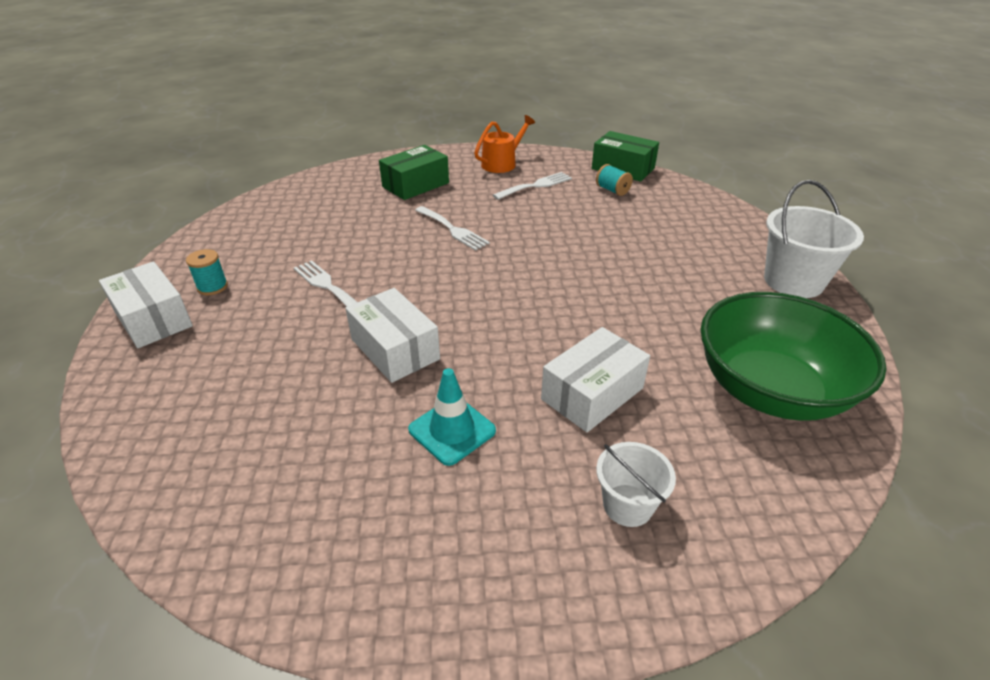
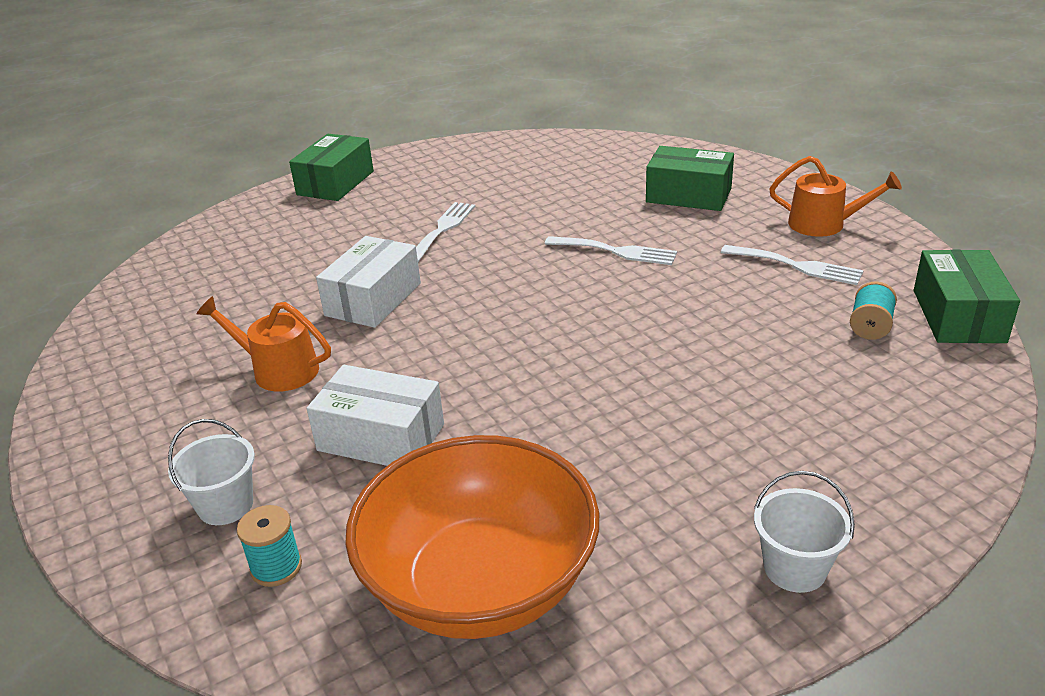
camera: 65 degrees right, 5 degrees down
white box [99,261,193,348] -> green box [289,134,374,201]
turquoise spool [186,249,228,295] -> turquoise spool moved to [237,505,302,587]
turquoise traffic cone [408,368,496,466] -> orange watering can [197,296,331,392]
white fork [415,206,490,251] -> white fork turned 90 degrees counterclockwise [545,236,677,265]
green bowl [701,292,887,421] -> orange bowl [345,435,599,639]
white bucket [764,180,864,298] -> white bucket [754,471,855,593], size x0.59

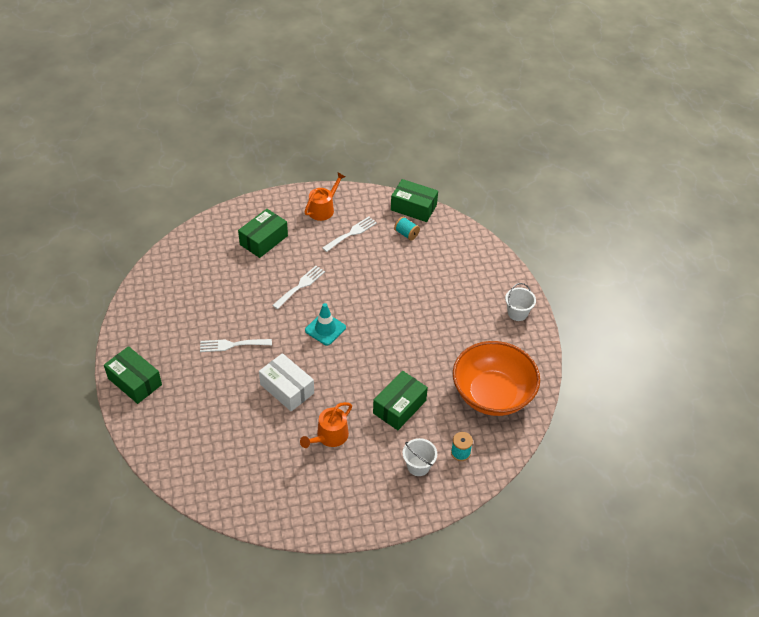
camera: 75 degrees left, 15 degrees up
white box [307,365,444,466] -> green box [373,371,428,430]
white fork [416,202,475,262] -> white fork turned 45 degrees counterclockwise [200,339,272,352]
none -> turquoise traffic cone [305,303,346,346]

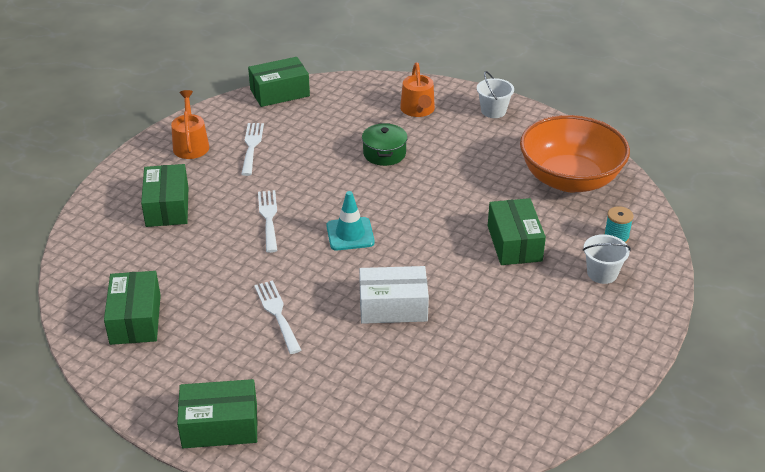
camera: 45 degrees left, 10 degrees down
white fork [200,339,272,352] -> white fork turned 120 degrees clockwise [254,280,301,354]
orange watering can [300,402,352,448] -> orange watering can moved to [400,62,435,117]
turquoise spool [394,217,420,240] -> none
none -> green box [104,271,161,345]
none -> green pot [362,123,408,166]

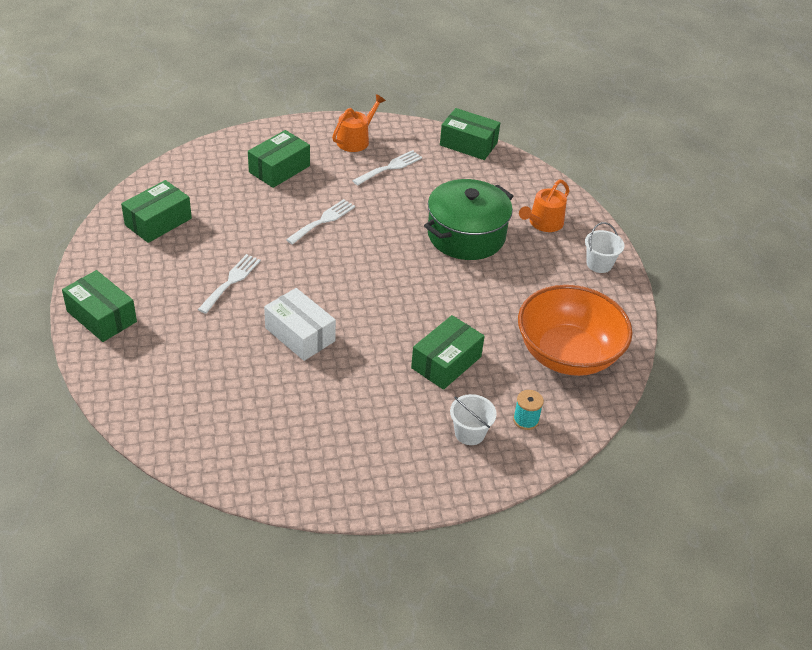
camera: 45 degrees right, 5 degrees up
turquoise traffic cone [326,191,375,250] -> none
green pot [362,123,408,166] -> green pot [424,179,513,260], size x1.88

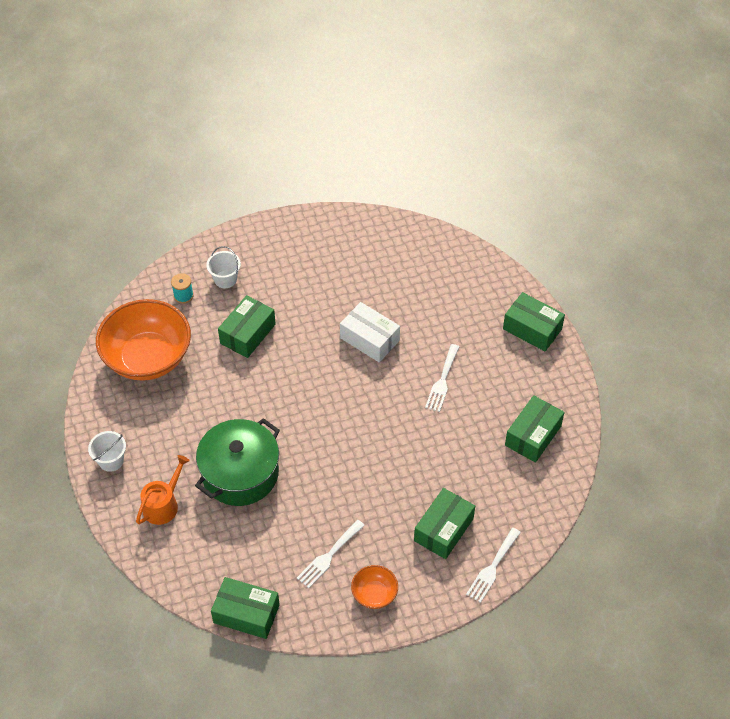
camera: 175 degrees right, 10 degrees up
white fork [286,199,355,245] -> white fork moved to [466,528,521,603]
orange watering can [332,94,386,152] -> orange bowl [351,565,398,609]

